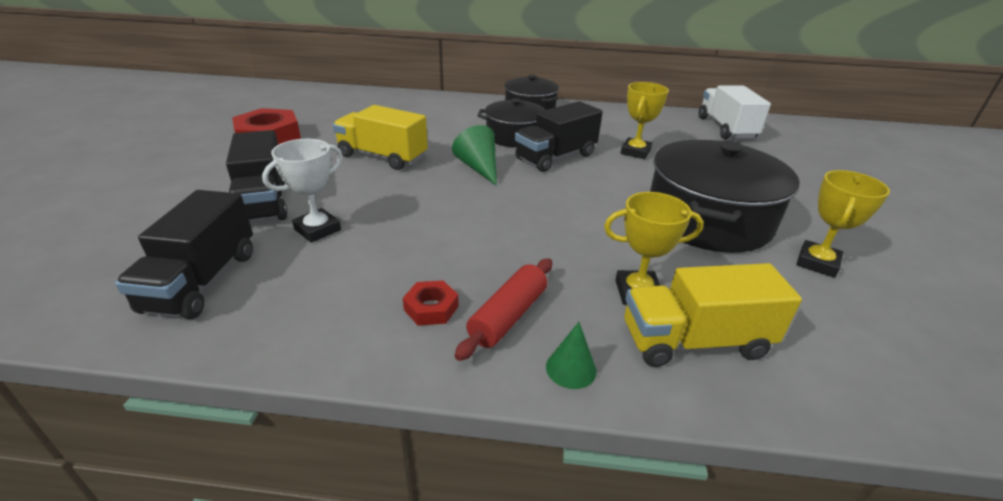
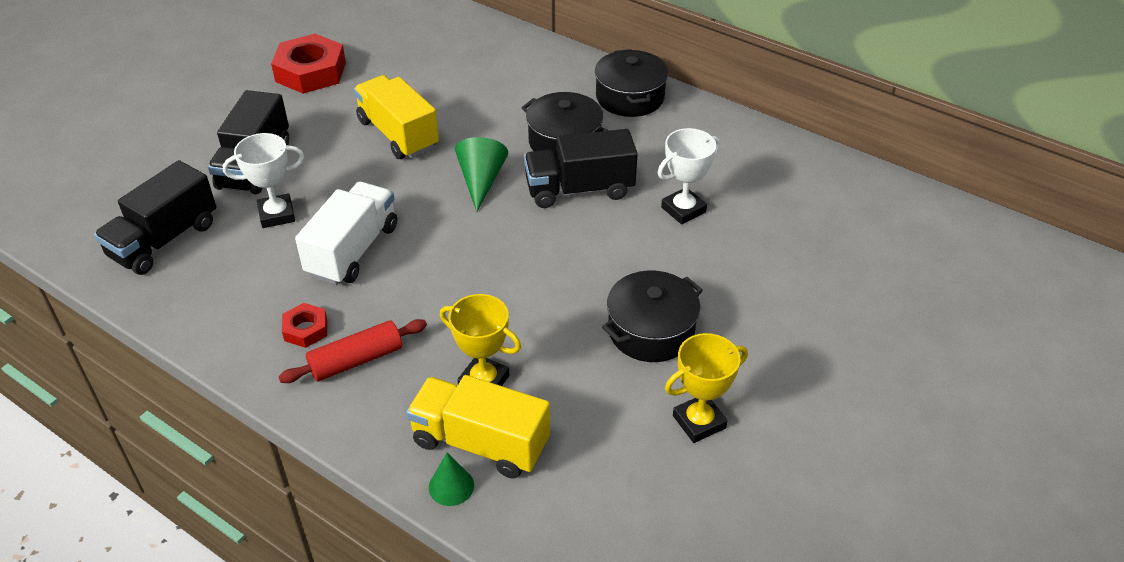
camera: 30 degrees right, 10 degrees up
green cone [546,322,597,389] -> green cone moved to [429,453,474,506]
yellow trophy [621,82,669,159] -> white trophy [658,128,720,225]
black pot [650,140,800,253] -> black pot [602,270,703,362], size x0.61
white truck [698,85,771,139] -> white truck moved to [295,182,397,285]

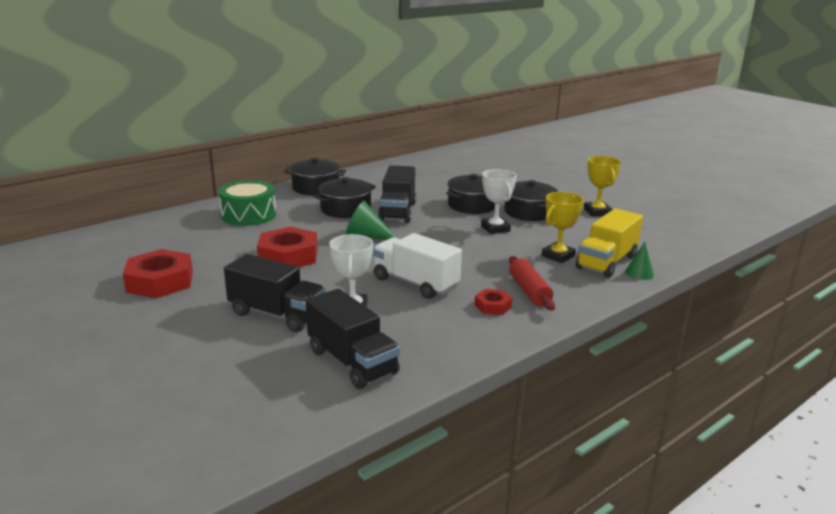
camera: 75 degrees left, 20 degrees down
yellow truck [354,75,439,159] -> red nut [257,227,318,267]
white trophy [658,128,720,225] -> white trophy moved to [481,169,517,234]
none -> green drum [219,180,276,226]
none -> black pot [446,174,495,214]

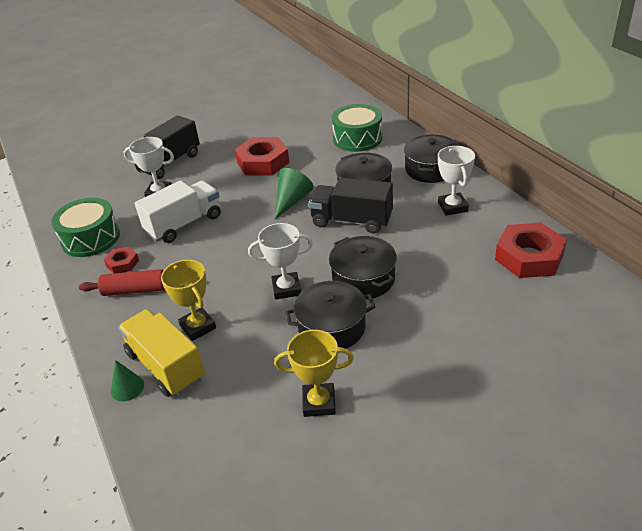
camera: 105 degrees right, 15 degrees up
red nut [123,249,193,298] -> red nut moved to [495,223,567,278]
black truck [306,289,400,389] -> none
none -> green drum [51,198,120,257]
none -> white trophy [438,146,475,216]

